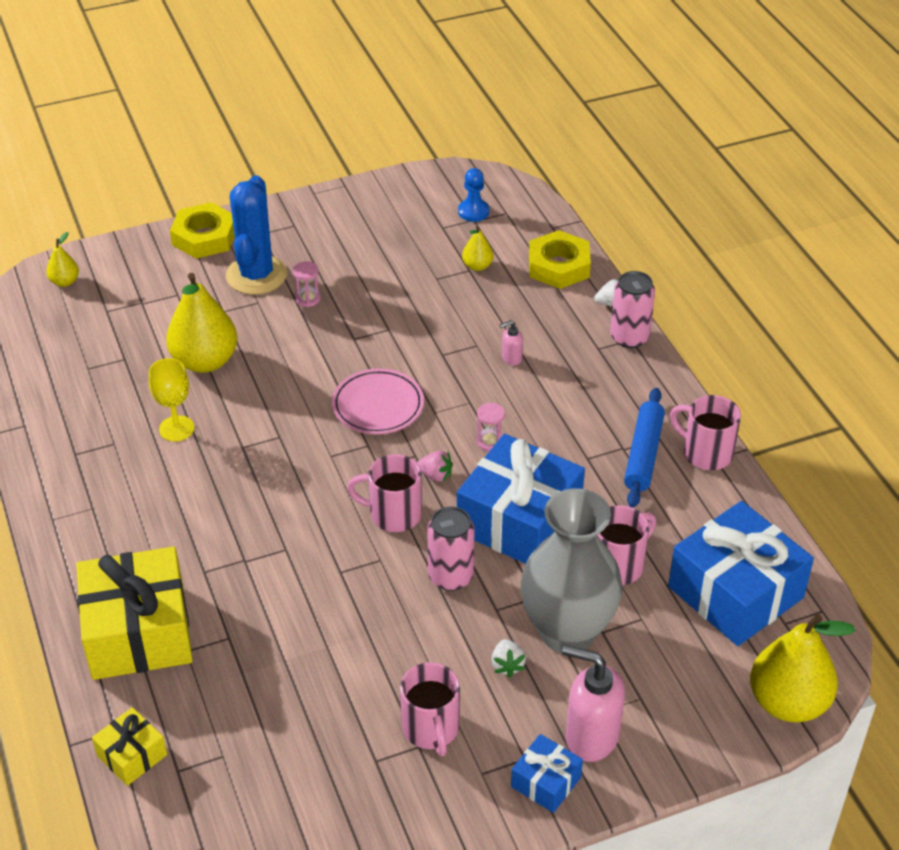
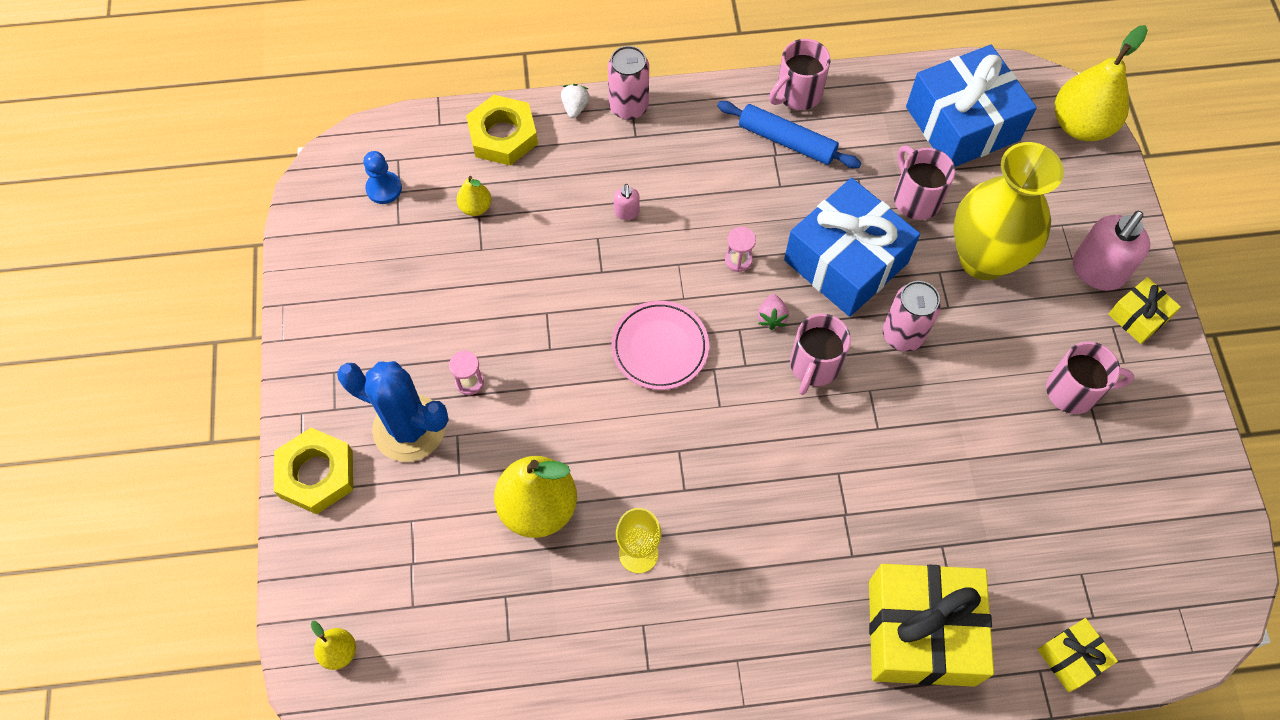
camera: 75 degrees left, 20 degrees up
pink strawberry [417,451,453,482] -> pink strawberry turned 150 degrees clockwise [757,294,789,330]
white strawberry [491,639,526,678] -> none
blue gift [511,734,583,813] -> yellow gift [1108,277,1181,344]
grey vase [520,488,623,653] -> yellow vase [953,142,1064,280]

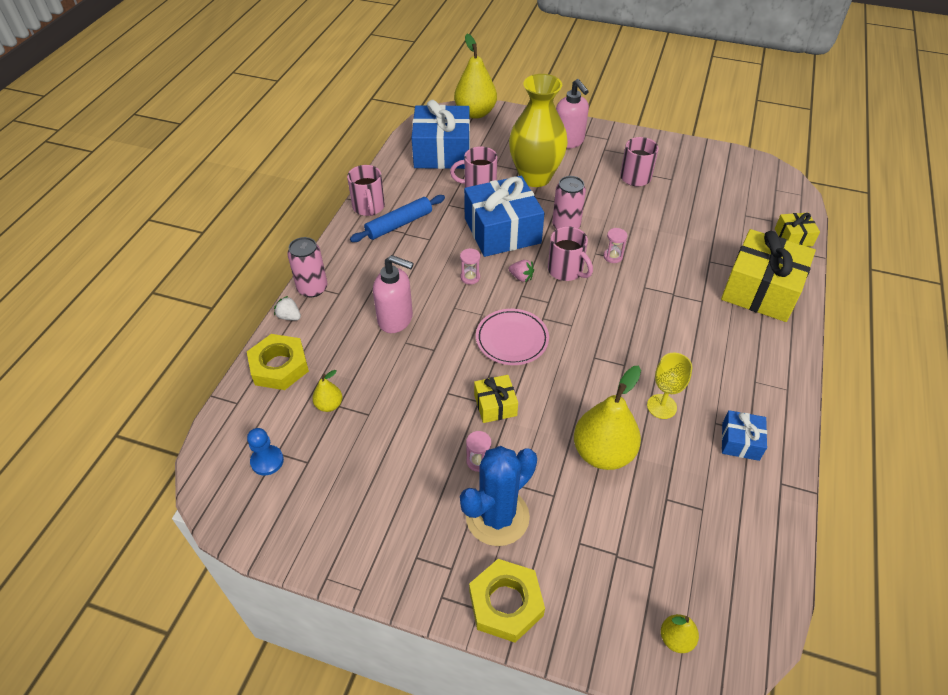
camera: 65 degrees left, 15 degrees down
pink soap dispenser [614,184,640,220] -> pink soap dispenser [373,255,414,333], size x2.15
yellow gift [1108,277,1181,344] -> yellow gift moved to [474,375,518,423]
none -> pink hourglass [603,228,628,263]
none -> blue gift [722,410,767,461]

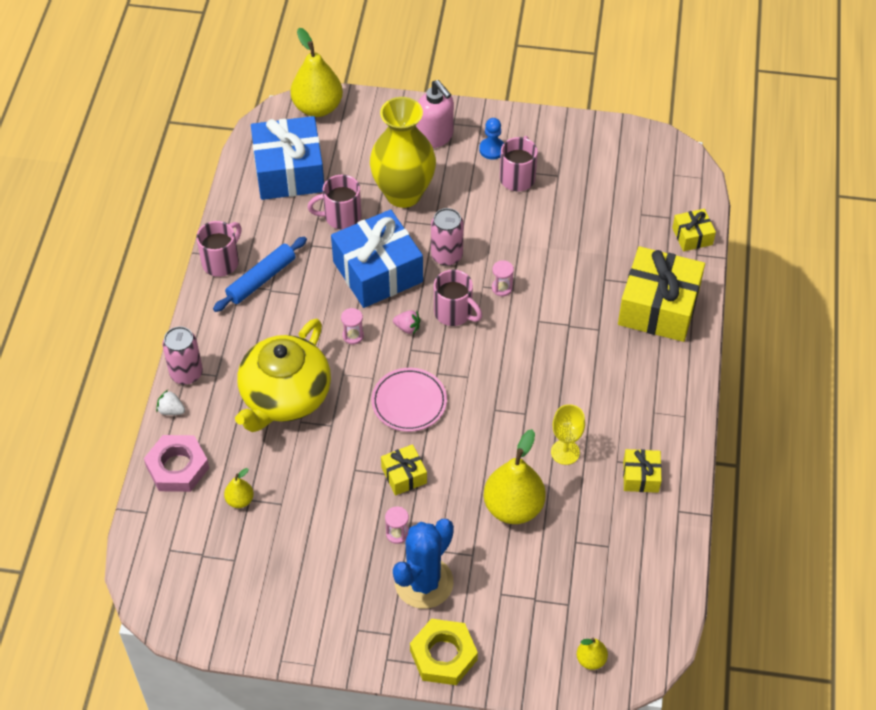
camera: 10 degrees left, 5 degrees up
yellow nut [247,334,309,390] -> pink nut [144,435,209,492]
blue pawn [247,428,284,475] -> blue pawn moved to [479,118,504,160]
pink mug [347,165,385,216] -> pink mug turned 120 degrees counterclockwise [196,221,242,277]
pink soap dispenser [373,255,414,333] -> yellow teapot [235,319,331,432]
blue gift [722,410,767,461] -> yellow gift [623,449,662,493]

